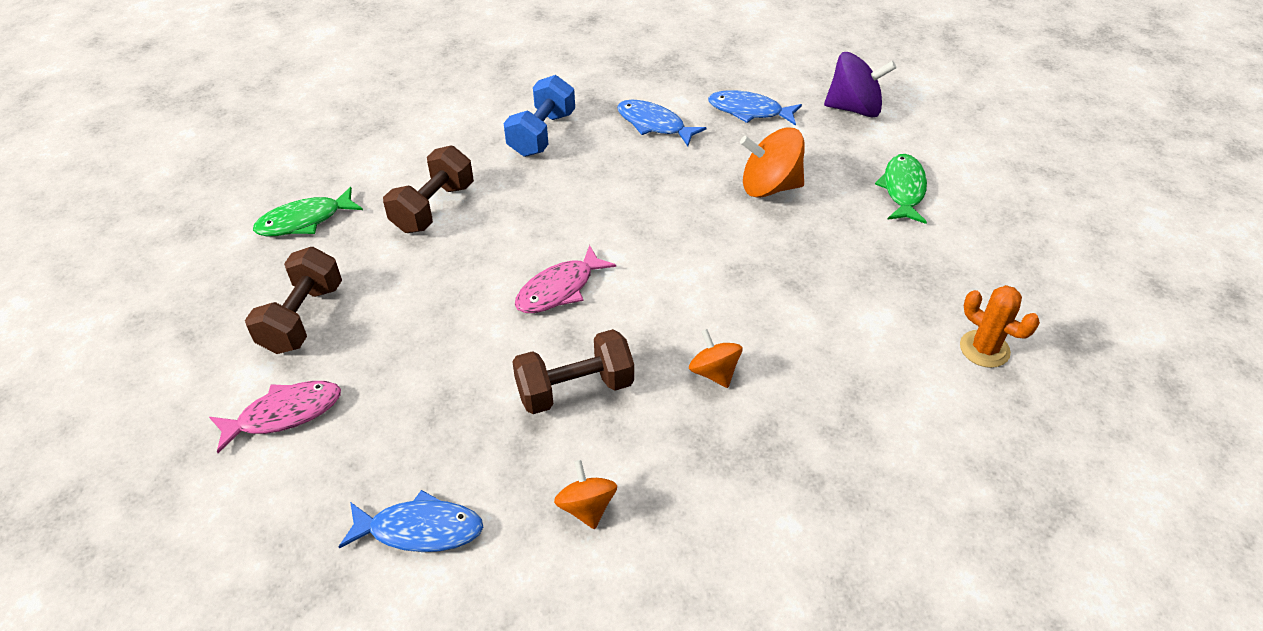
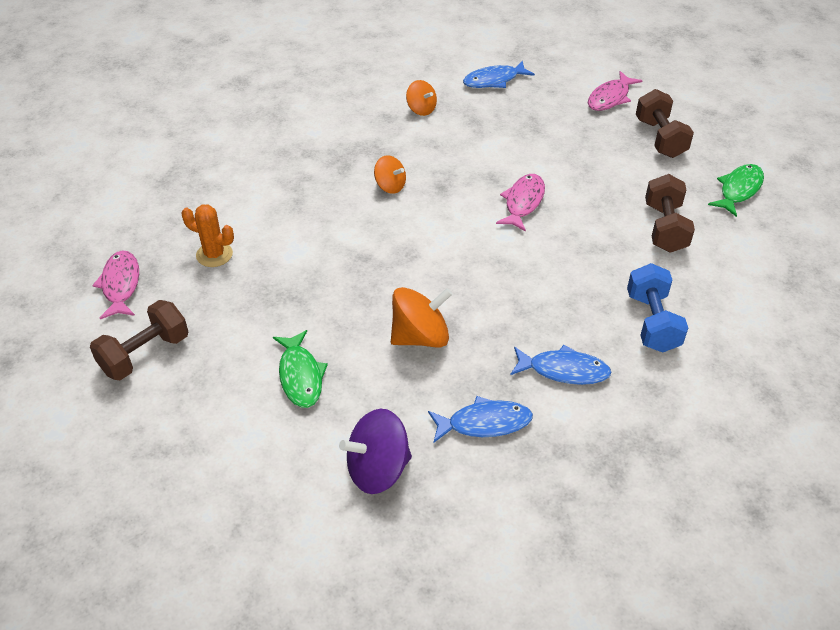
camera: 155 degrees right, 0 degrees up
brown dumbbell [512,329,634,414] -> brown dumbbell moved to [90,300,188,380]
none -> pink fish [92,251,139,319]

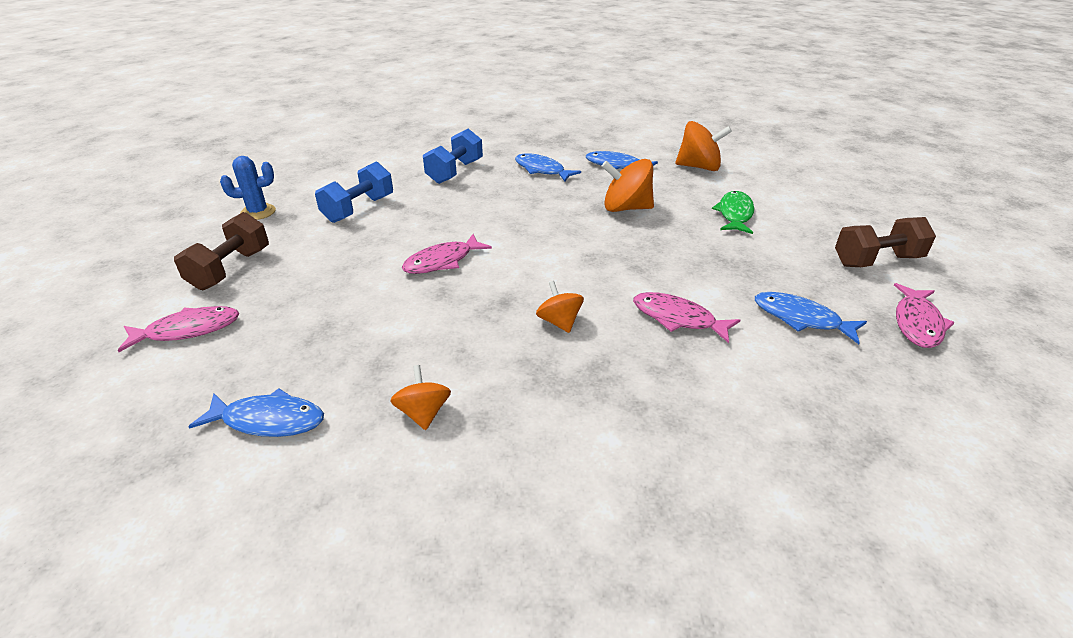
camera: 150 degrees left, 10 degrees down
orange cactus [181,204,234,267] -> blue fish [755,292,867,344]
purple spinning top [339,409,412,494] -> orange spinning top [676,121,732,171]
brown dumbbell [645,174,695,253] -> blue dumbbell [315,161,393,223]
green fish [708,164,764,217] -> blue cactus [220,156,276,220]
none -> pink fish [633,292,740,343]

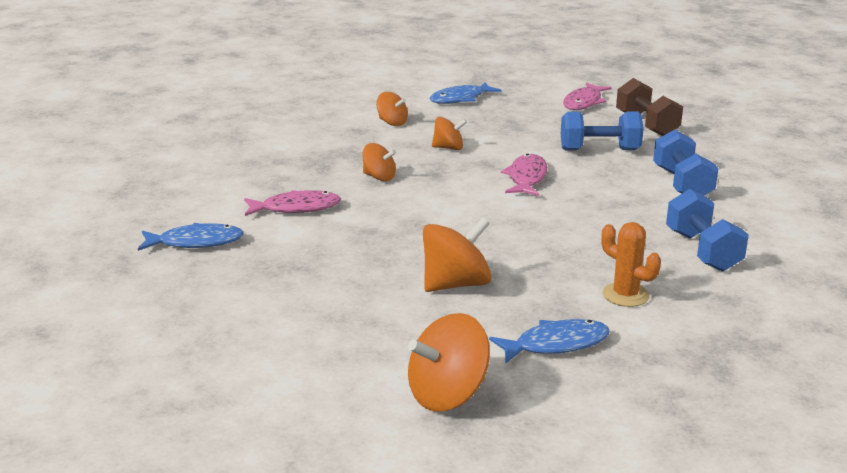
camera: 140 degrees right, 10 degrees down
blue cactus [220,156,276,220] -> none
blue fish [515,153,581,181] -> orange cactus [601,222,661,307]
green fish [712,191,755,234] -> none
brown dumbbell [835,217,936,267] -> none
pink fish [894,283,955,348] -> none
none -> orange spinning top [432,117,467,150]
none -> blue dumbbell [561,112,644,151]

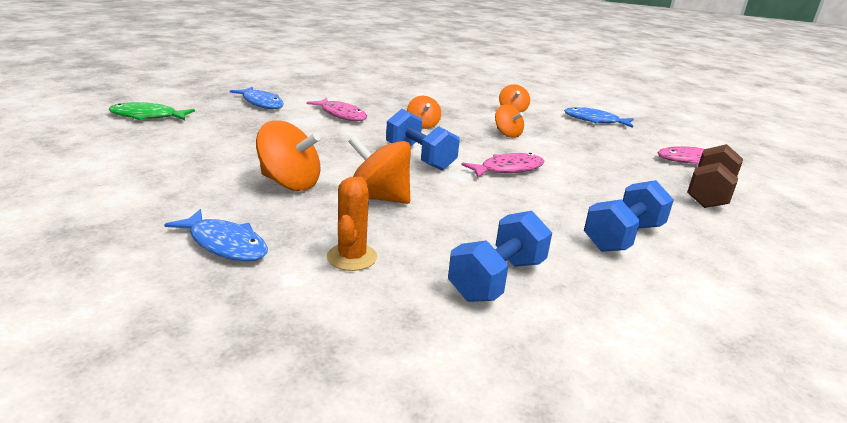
camera: 50 degrees right, 0 degrees up
orange spinning top [408,313,490,411] -> orange spinning top moved to [348,136,411,204]
blue dumbbell [561,112,644,151] -> blue dumbbell moved to [386,109,460,171]
none -> green fish [108,102,195,120]

